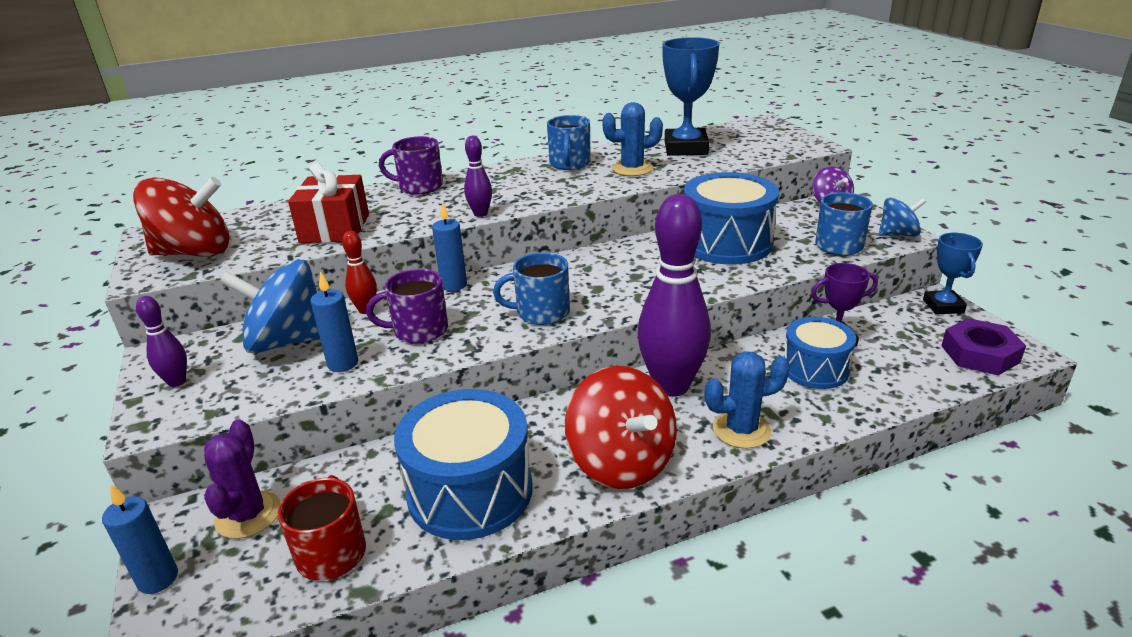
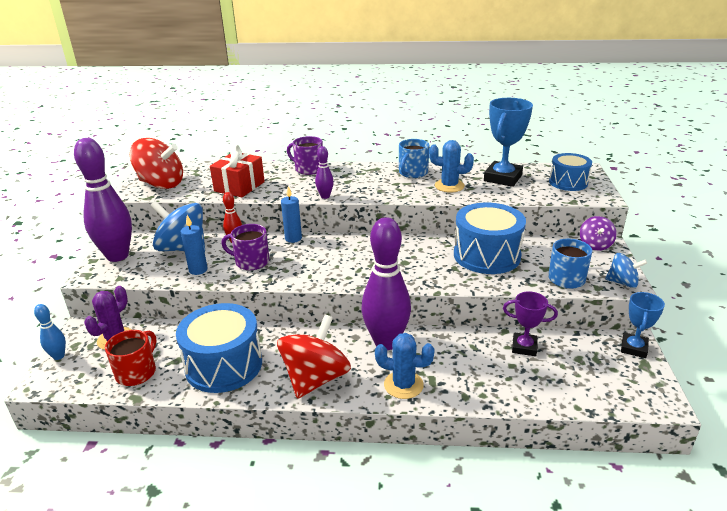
camera: 25 degrees right, 0 degrees up
blue candle [102,485,178,594] -> blue bowling pin [34,304,66,360]
purple bowling pin [136,296,187,387] -> purple bowling pin [74,138,132,262], size x2.22
blue mug [493,252,570,325] -> none
red spinning top [565,366,677,489] -> red spinning top turned 150 degrees counterclockwise [277,315,351,399]
blue drum [784,317,856,389] -> blue drum moved to [549,153,592,191]
purple nut [941,318,1026,375] -> none

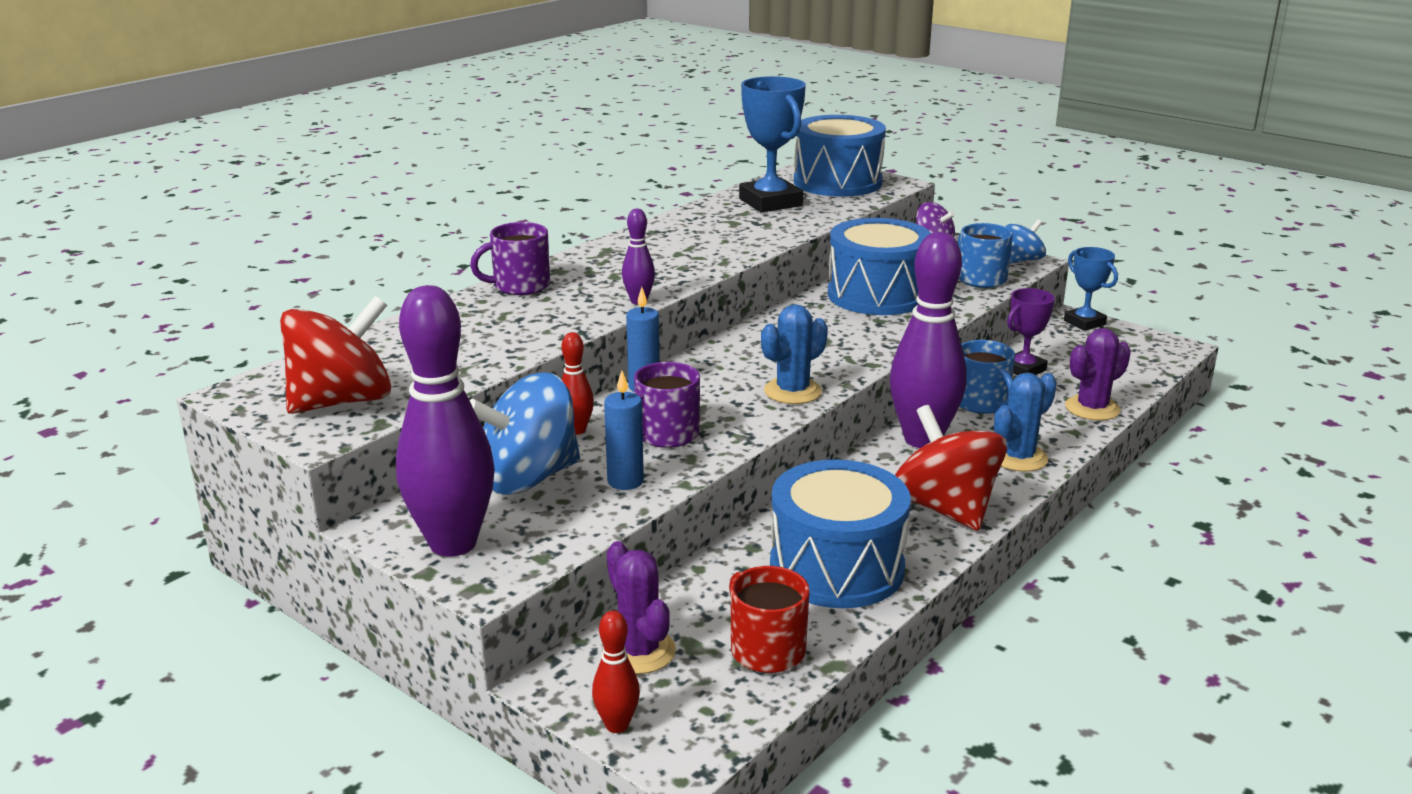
camera: 55 degrees left, 5 degrees down
blue bowling pin [34,304,66,360] -> red bowling pin [592,610,640,733]
red gift [210,145,265,197] -> none
blue mug [399,139,430,178] -> blue mug moved to [960,340,1015,414]
blue cactus [429,140,474,192] -> blue cactus moved to [761,304,828,404]
blue drum [549,153,592,191] -> blue drum [794,115,886,197], size x1.61
none -> purple cactus [1065,328,1131,421]

